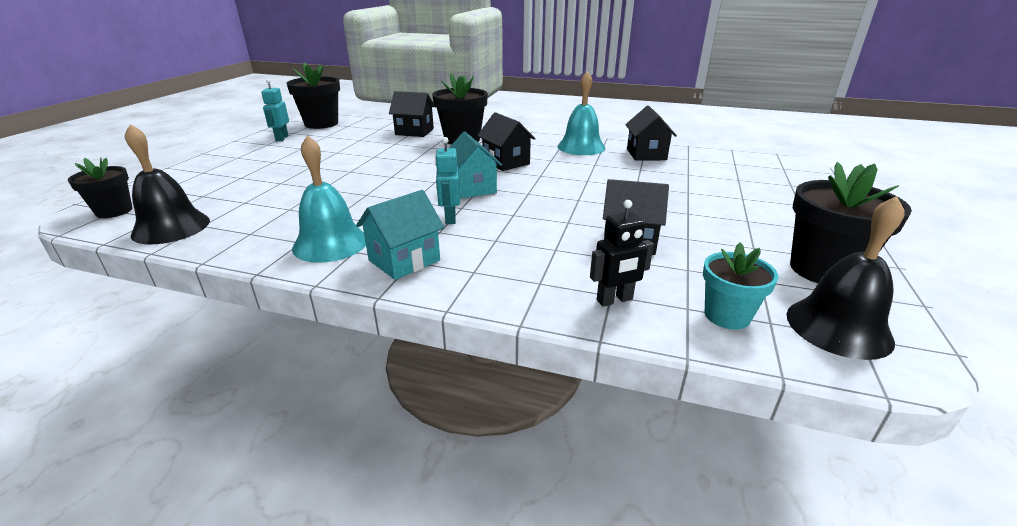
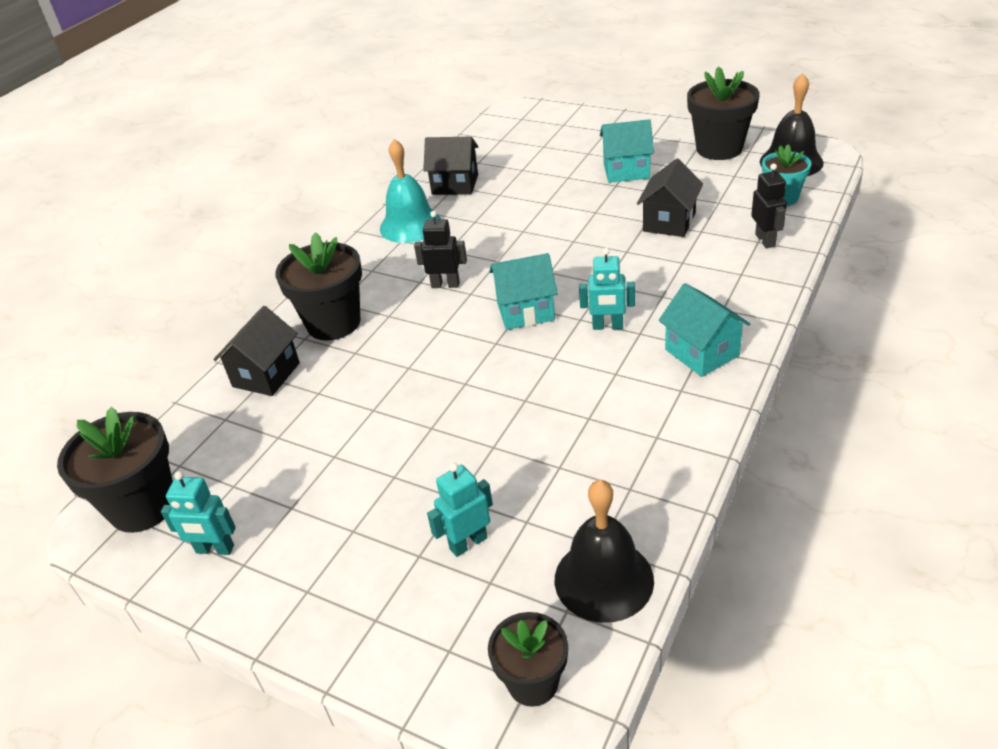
camera: 75 degrees left, 10 degrees up
turquoise bell [292,135,366,263] -> none
black house [477,112,536,171] -> black robot [414,211,467,288]
none -> turquoise robot [427,463,493,557]
none -> turquoise house [600,119,654,183]

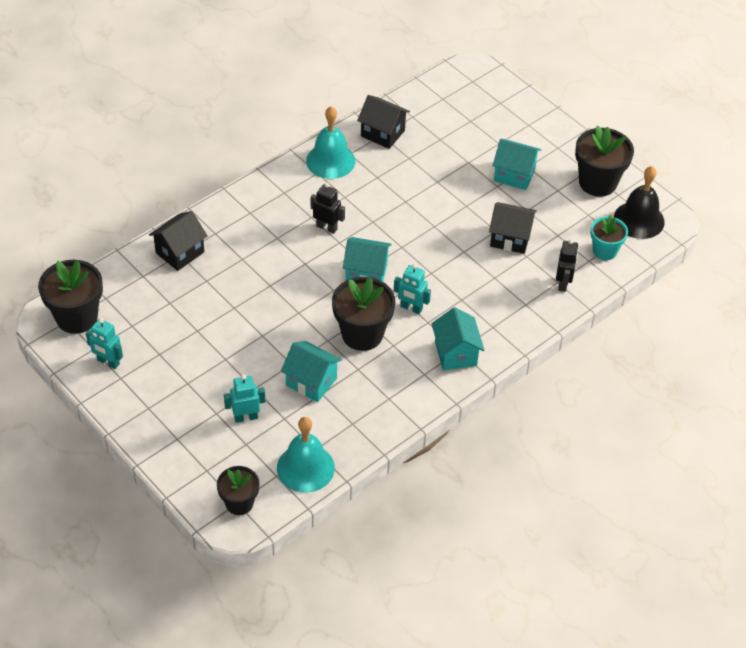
camera: 15 degrees right, 10 degrees up
black flower pot [275,232,362,341] -> black flower pot moved to [332,277,395,351]
black bell [555,480,654,623] -> turquoise bell [277,417,335,493]
black house [637,159,703,237] -> black house turned 60 degrees clockwise [489,202,537,254]
none -> turquoise house [281,341,342,402]

